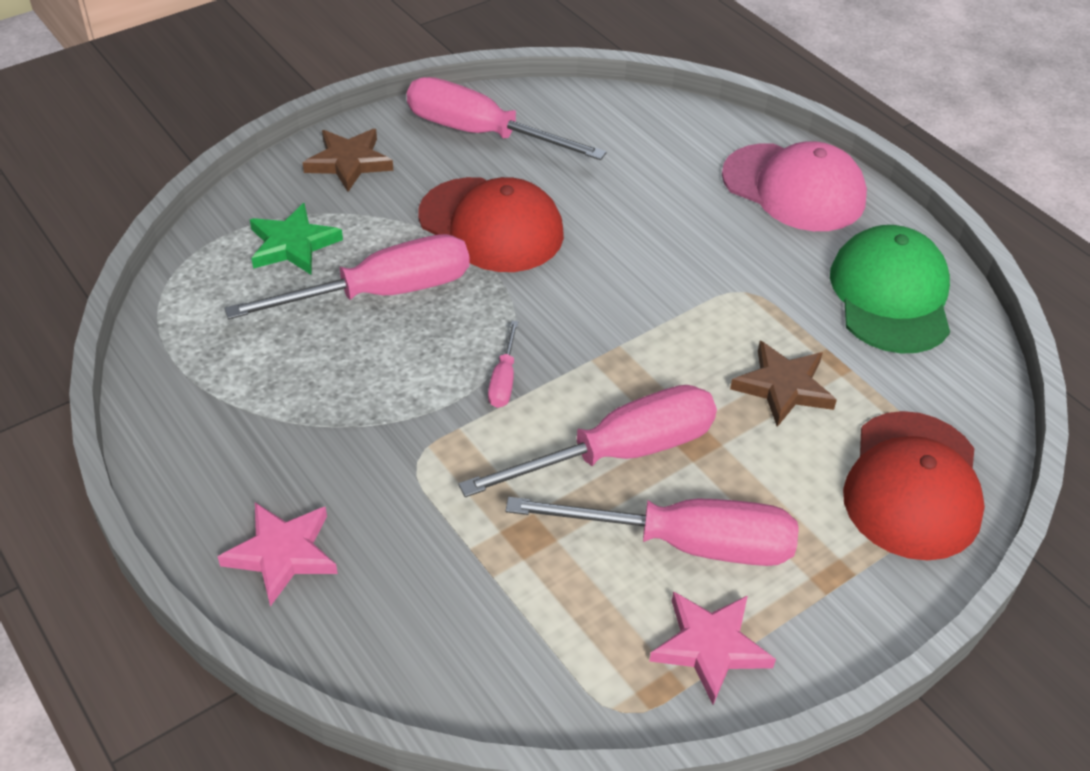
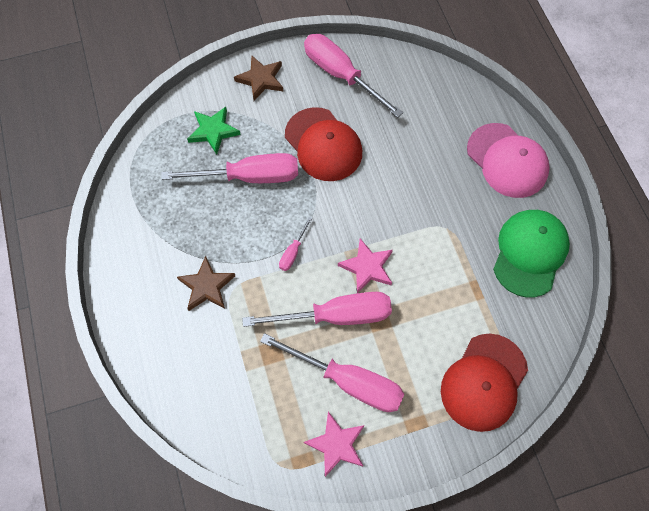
camera: 20 degrees right, 20 degrees up
pink star [217,502,338,607] -> pink star moved to [338,238,393,293]
brown star [730,341,837,427] -> brown star moved to [177,256,235,311]

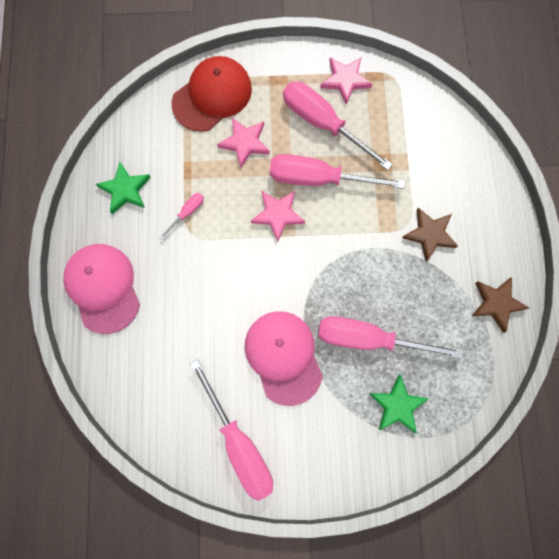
camera: 165 degrees left, 10 degrees up
brown star [234,55,283,101] -> brown star moved to [472,277,529,333]
pink screwdriver [279,217,312,271] -> pink screwdriver moved to [159,193,204,240]
red cap [285,107,362,181] -> pink cap [245,311,323,406]
green cap [493,210,570,298] -> green star [96,162,151,214]
none -> pink star [217,118,270,168]

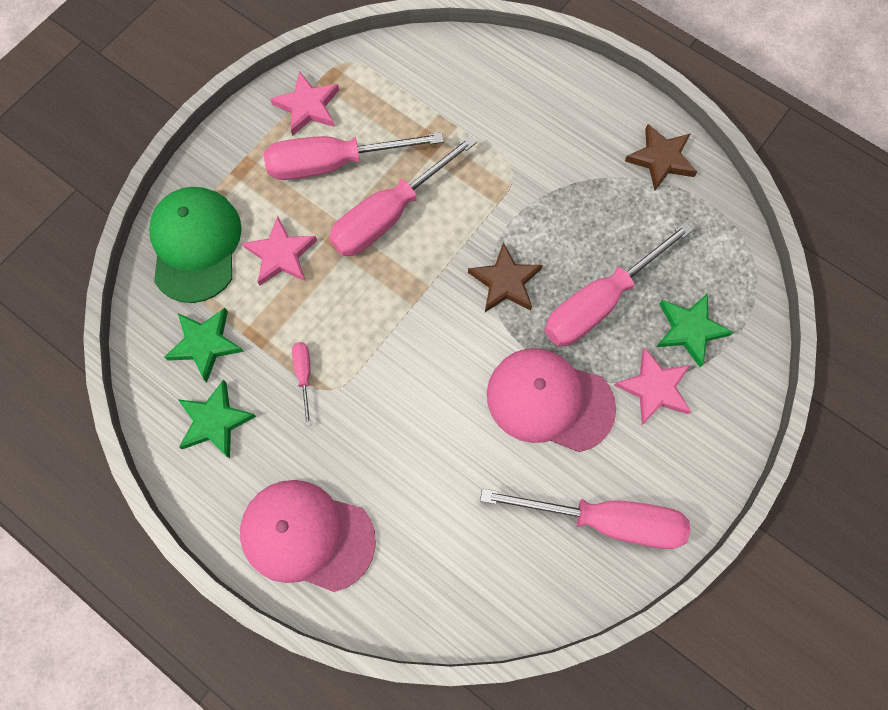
camera: 50 degrees left, 5 degrees down
red cap [172,56,252,132] -> green cap [149,187,242,303]
pink star [251,190,305,242] -> pink star moved to [614,348,691,425]
brown star [402,208,458,262] -> brown star moved to [468,242,542,312]
none -> green star [164,308,244,382]

